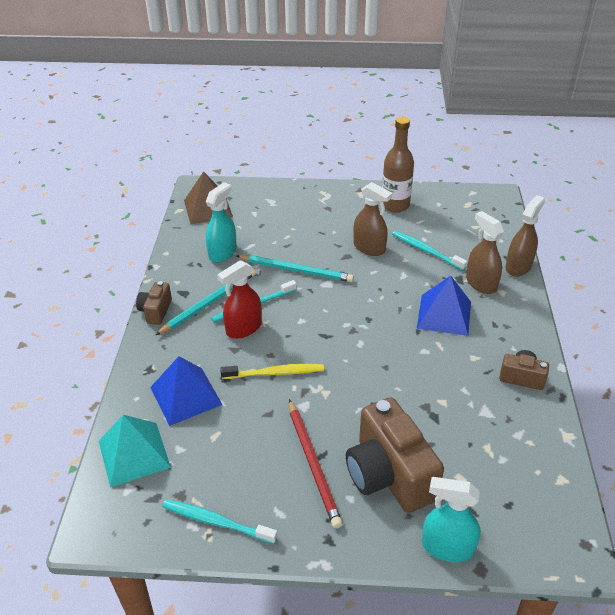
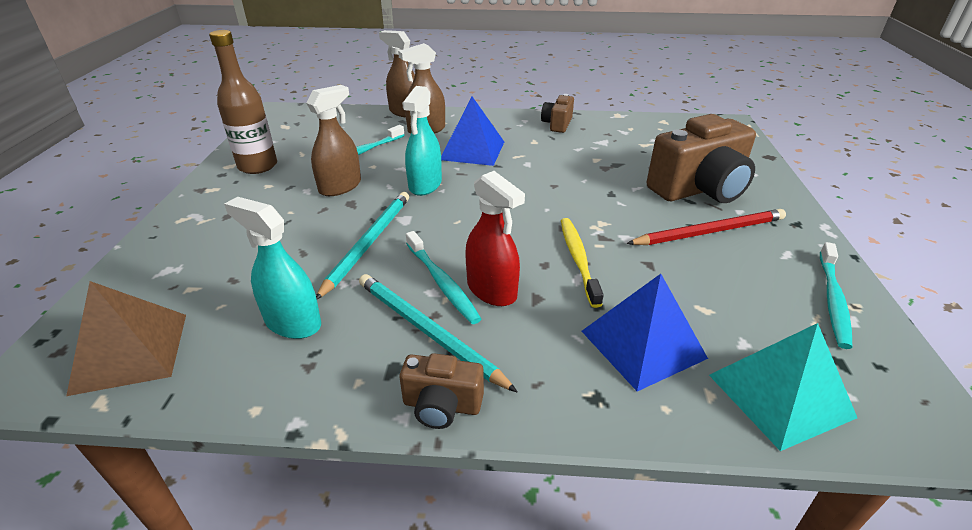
camera: 90 degrees left, 5 degrees down
turquoise spray bottle [422,477,481,562] -> turquoise spray bottle moved to [402,86,442,196]

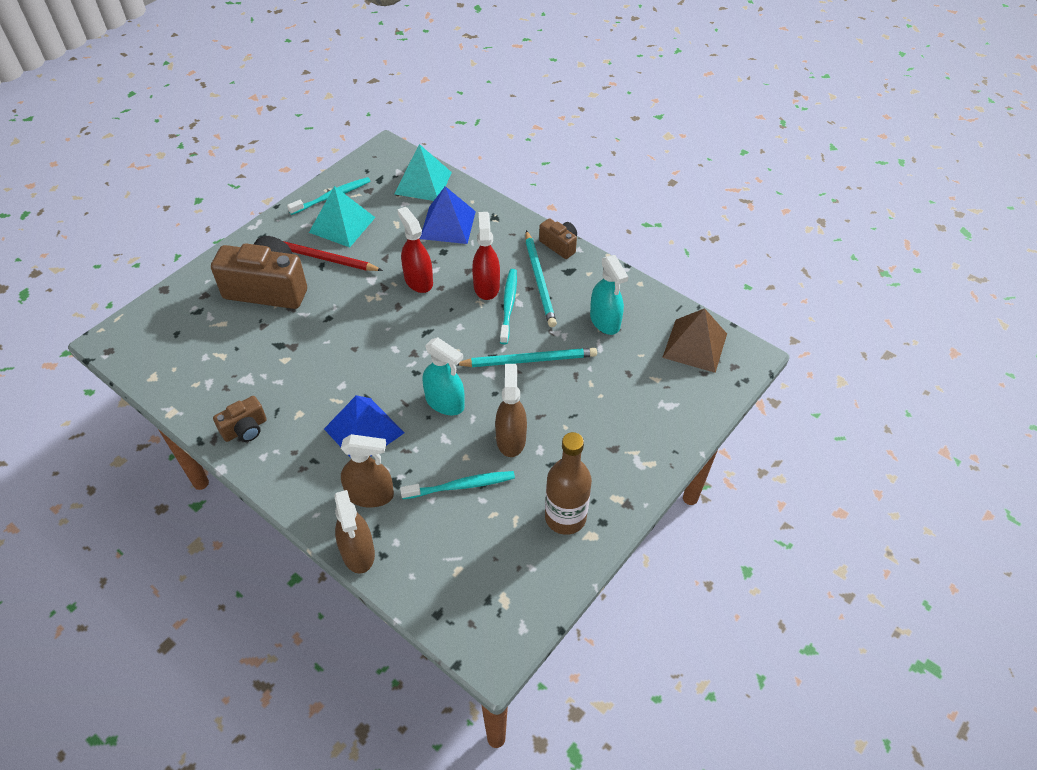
camera: 145 degrees left, 15 degrees up
brown spray bottle [306,85,361,196] -> brown spray bottle turned 105 degrees clockwise [495,364,527,457]
turquoise pencil [316,192,409,299] -> turquoise pencil turned 150 degrees counterclockwise [458,348,597,367]
turquoise spray bottle [402,86,442,196] -> turquoise spray bottle turned 75 degrees clockwise [422,337,465,415]
yellow toothbrush [561,218,604,308] -> red spray bottle [397,207,433,293]
none -> turquoise pyramid [309,186,376,247]

